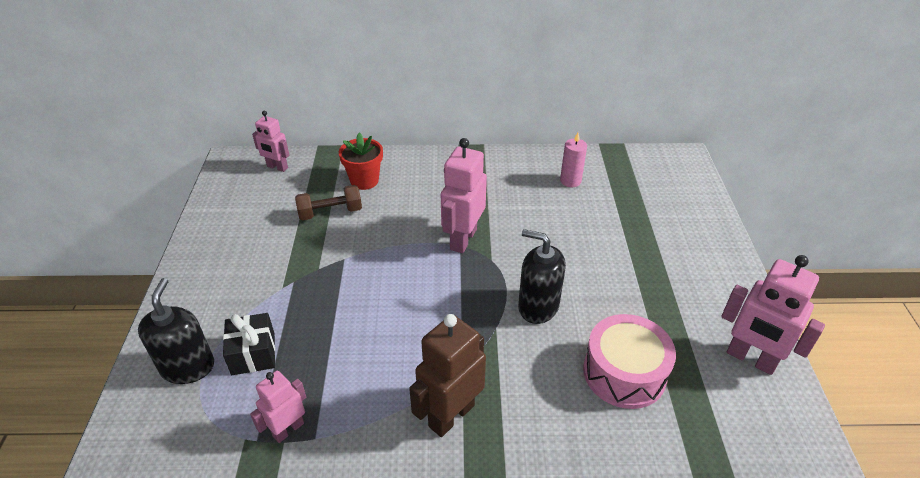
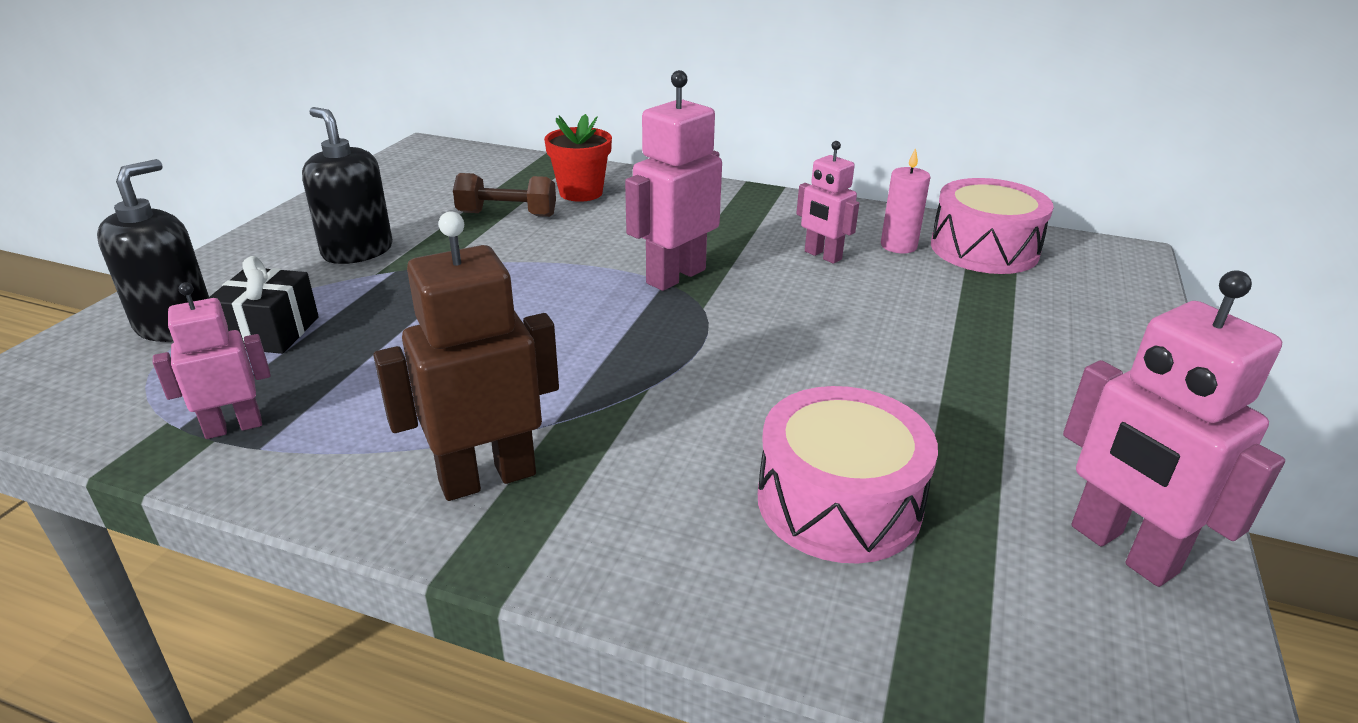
camera: 20 degrees right, 10 degrees down
pink robot [252,111,289,172] -> pink robot moved to [796,141,859,264]
black soap dispenser [518,229,566,324] -> black soap dispenser moved to [302,107,393,264]
none -> pink drum [931,178,1054,274]

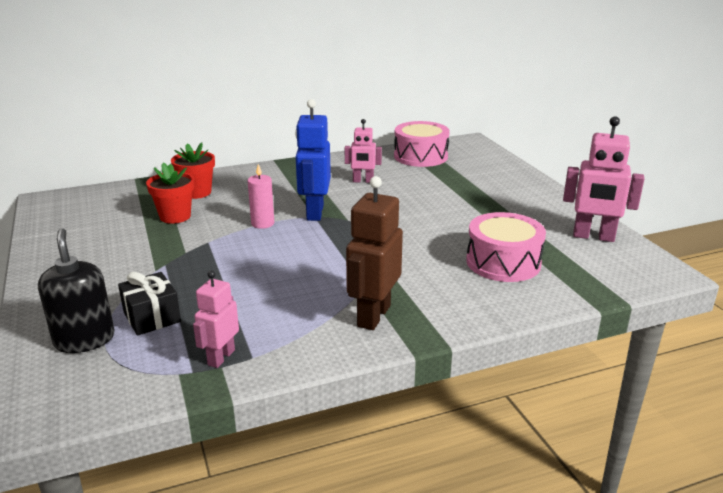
camera: 40 degrees left, 5 degrees down
black soap dispenser [302,107,393,264] -> none
brown dumbbell [453,173,556,217] -> red flower pot [146,163,194,224]
pink robot [625,70,722,291] -> blue robot [295,99,331,221]
pink candle [881,148,931,254] -> pink candle moved to [248,164,274,229]

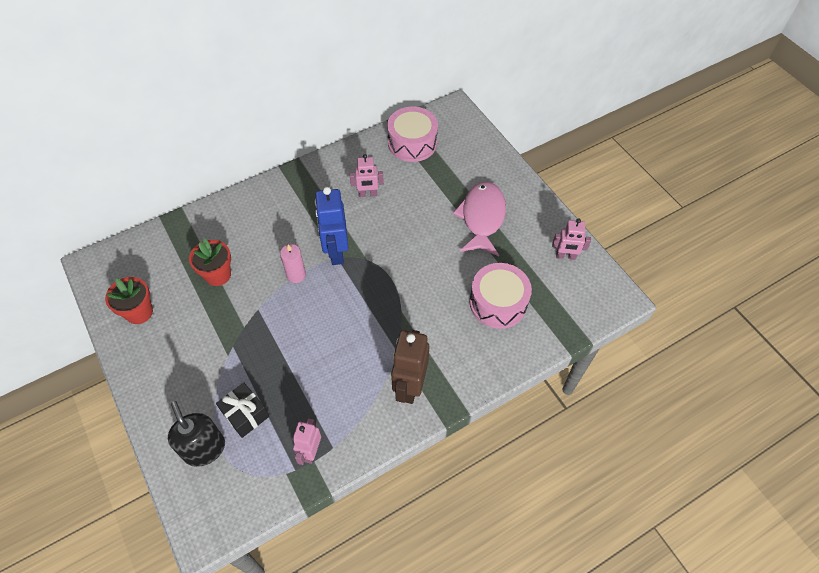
camera: 10 degrees left, 30 degrees up
red flower pot [171,142,215,199] -> red flower pot moved to [105,277,153,324]
pink robot [563,116,644,242] -> pink robot [552,219,591,260], size x0.61
none -> pink fish [453,182,506,256]

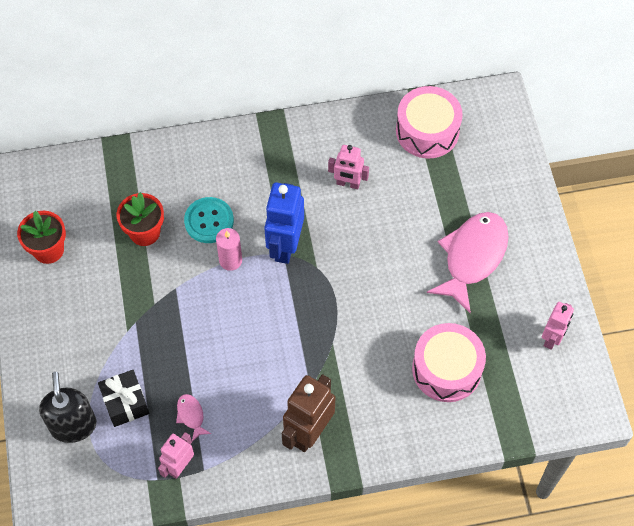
camera: 20 degrees right, 5 degrees up
pink robot [552,219,591,260] -> pink robot turned 90 degrees counterclockwise [542,302,574,350]
none -> pink fish [176,394,211,442]
none -> turquoise button [184,197,234,243]

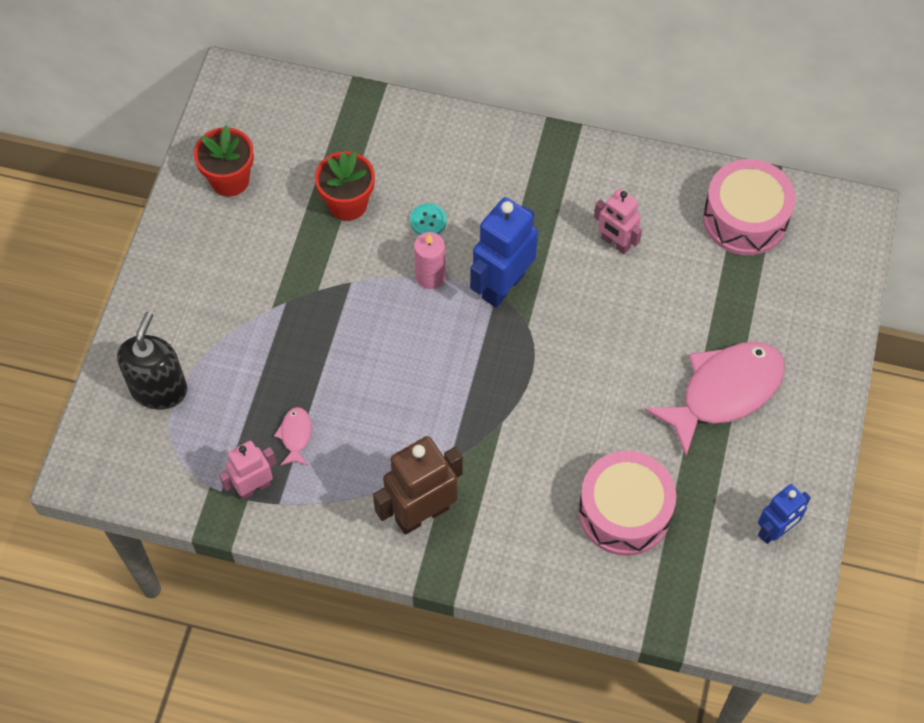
camera: 25 degrees right, 0 degrees up
black gift [98,370,149,427] -> none
turquoise button [184,197,234,243] -> turquoise button [410,203,447,235], size x0.58
pink robot [542,302,574,350] -> blue robot [758,484,811,544]

